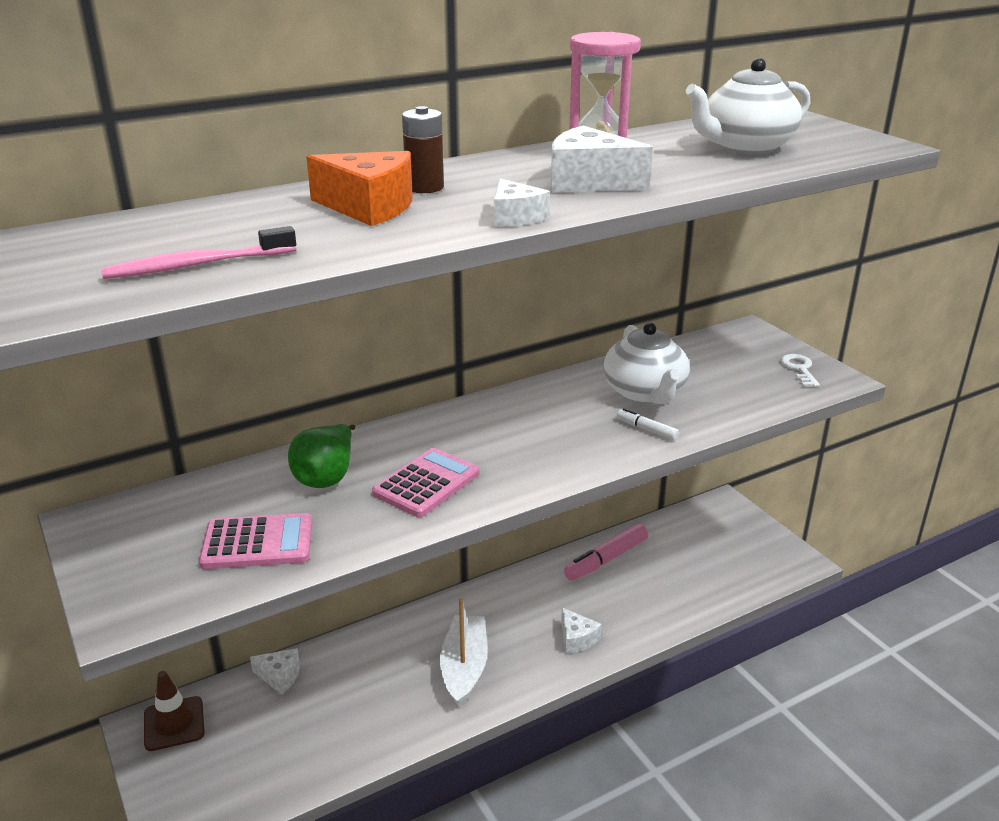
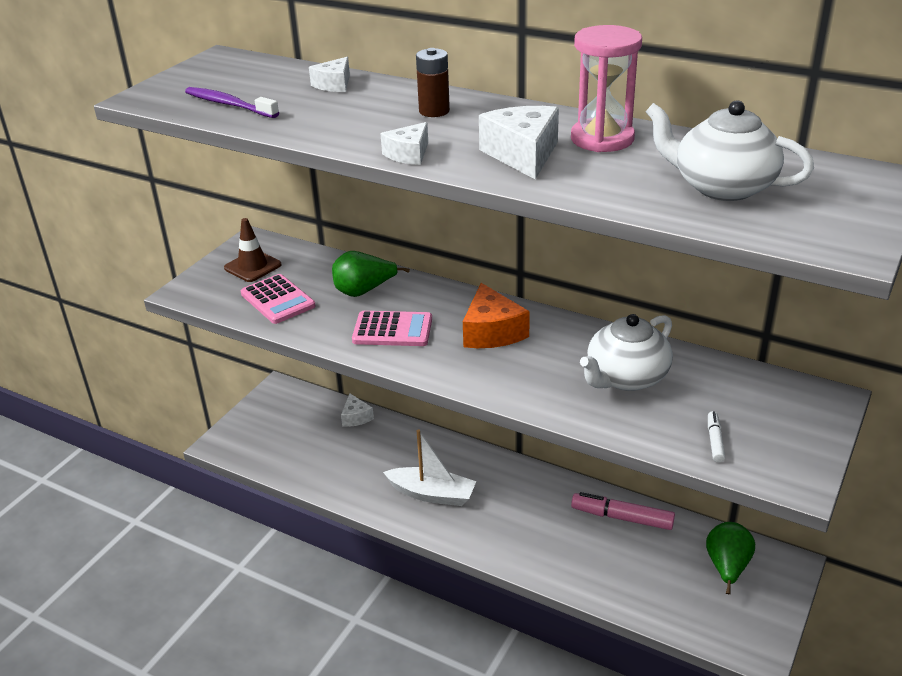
camera: 60 degrees right, 5 degrees up
pink toothbrush [101,226,296,279] -> purple toothbrush [185,87,279,118]
brown traffic cone [144,671,205,751] -> brown traffic cone moved to [224,218,281,282]
orange cheese [307,151,413,226] -> orange cheese moved to [463,283,530,348]
white boat [440,598,488,707] -> white boat turned 45 degrees clockwise [383,429,476,506]
white cheese [561,608,602,654] -> white cheese moved to [309,57,350,92]
white marker [617,408,679,440] -> white marker moved to [708,411,725,463]
white key [781,354,820,387] -> none
none -> green pear [706,522,755,594]

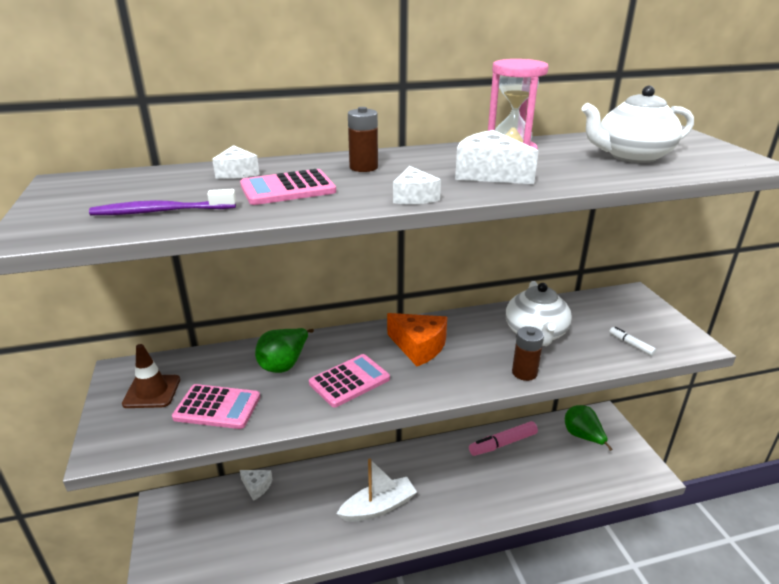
camera: 45 degrees left, 5 degrees down
none -> pink calculator [240,169,336,205]
none -> brown battery [512,326,544,381]

